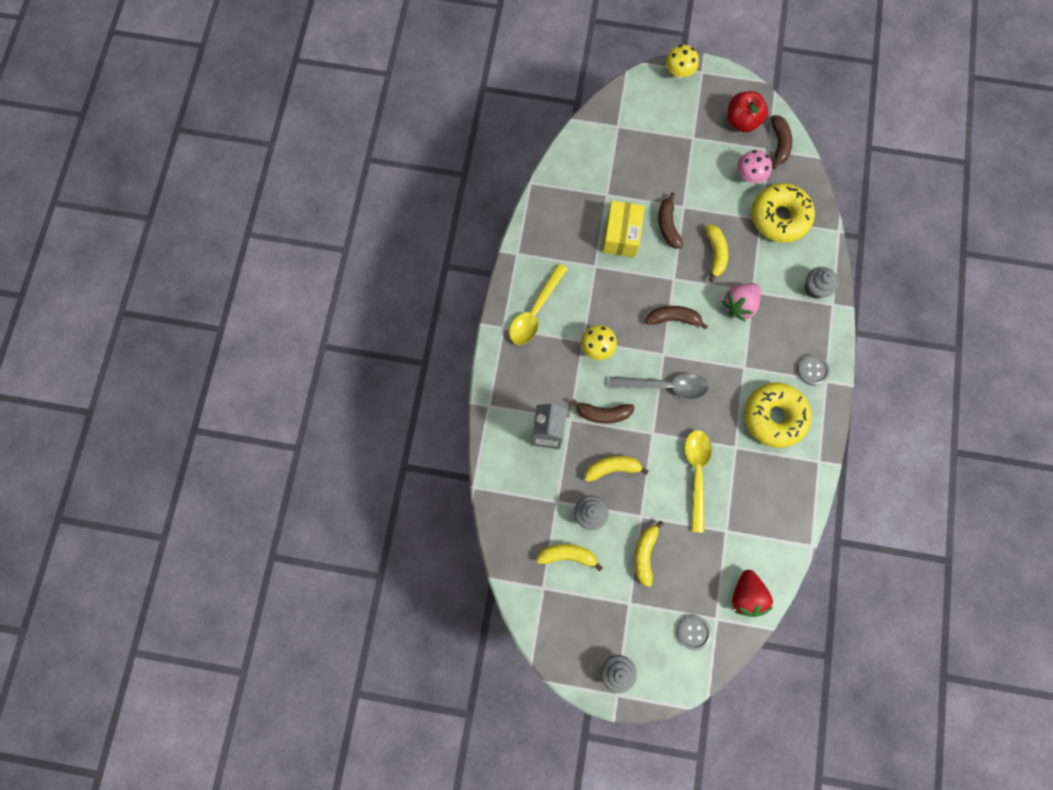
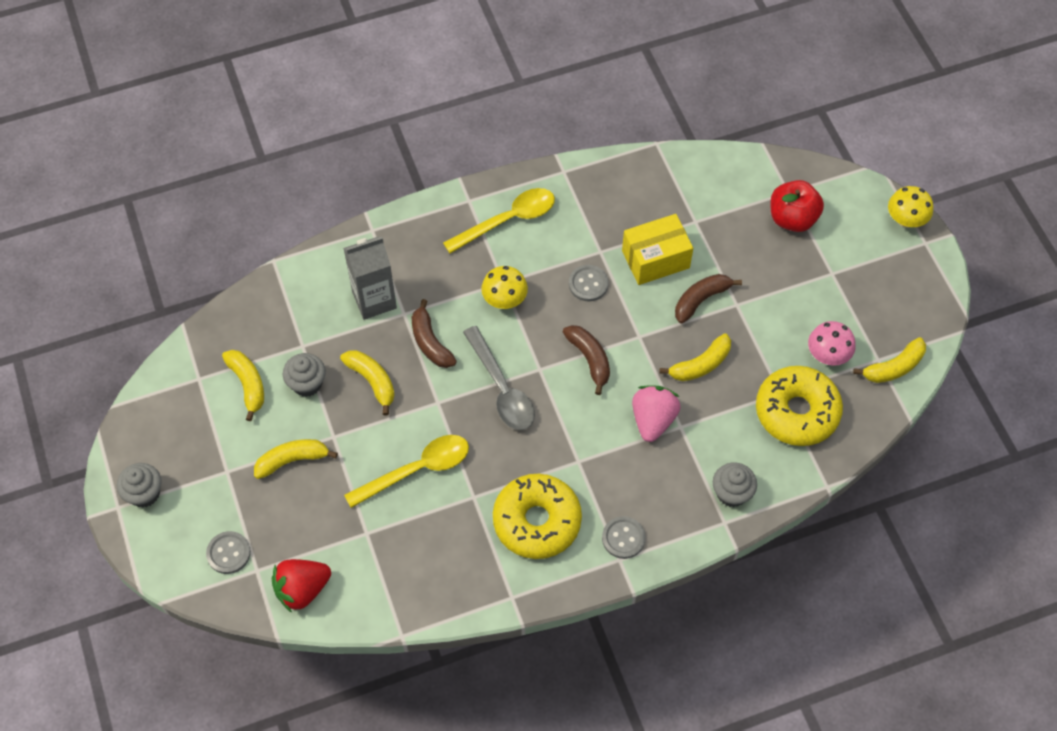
camera: 60 degrees right, 15 degrees down
yellow spoon [509,264,568,345] -> yellow spoon turned 150 degrees clockwise [443,188,555,254]
pink strawberry [722,283,761,321] -> pink strawberry turned 90 degrees clockwise [632,385,681,442]
red apple [727,91,768,132] -> red apple moved to [770,180,824,232]
brown banana [771,115,792,169] -> yellow banana [853,337,926,383]
none -> grey button [569,265,608,301]

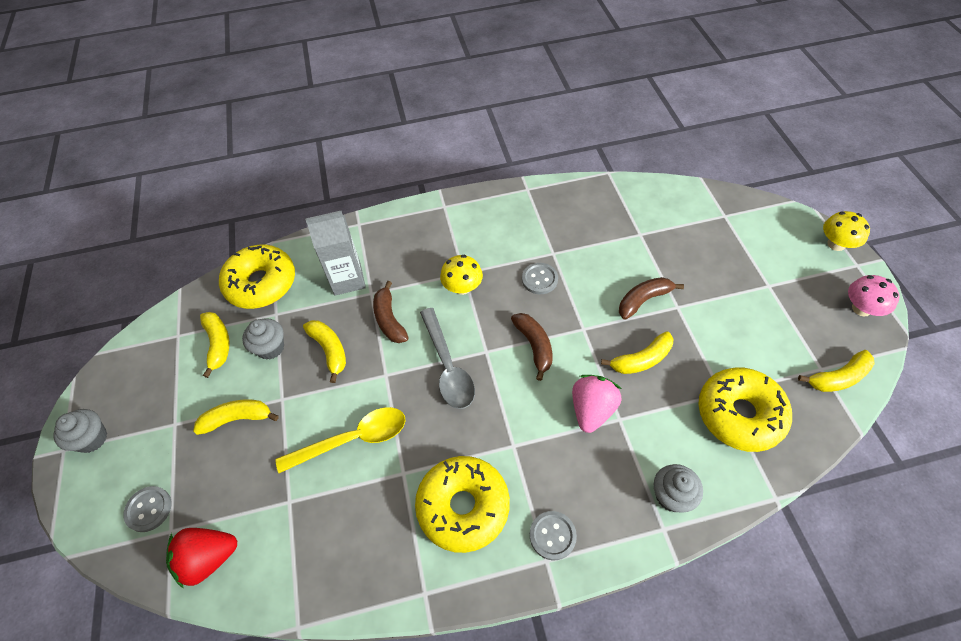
camera: 10 degrees right, 5 degrees down
yellow spoon [443,188,555,254] -> none
yellow box [622,214,693,285] -> none
red apple [770,180,824,232] -> none
pink mushroom [808,321,856,366] -> pink mushroom moved to [848,275,899,317]
none -> yellow donut [219,245,295,309]

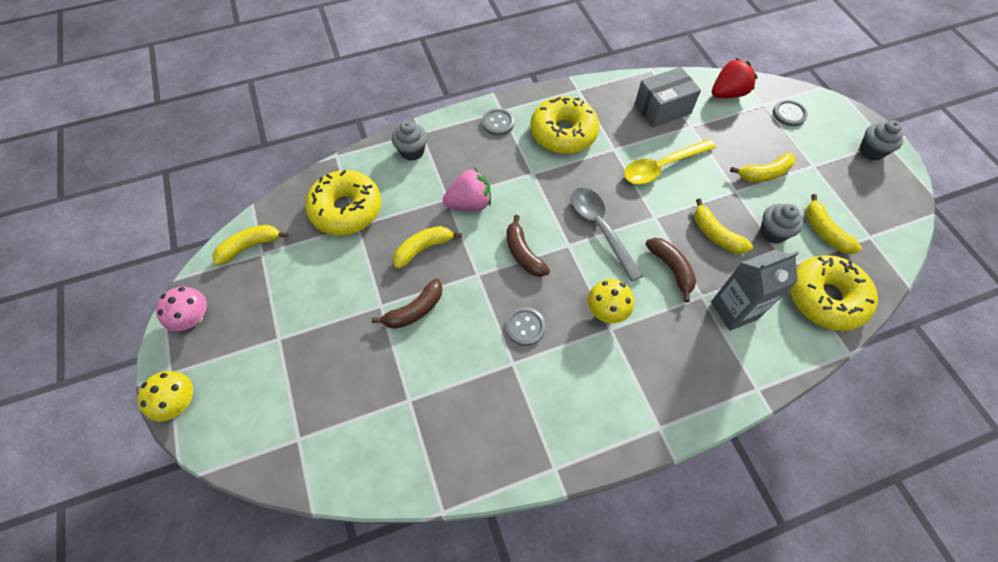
camera: 170 degrees right, 5 degrees up
pink strawberry [572,375,622,433] -> pink strawberry turned 120 degrees counterclockwise [443,167,491,211]
none -> grey box [635,67,701,128]

